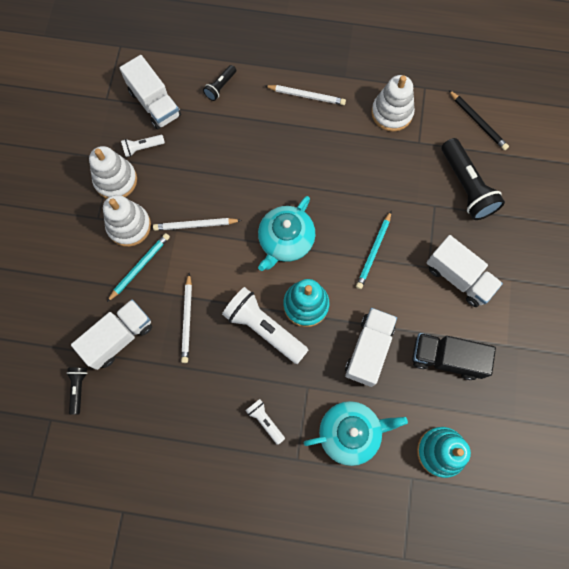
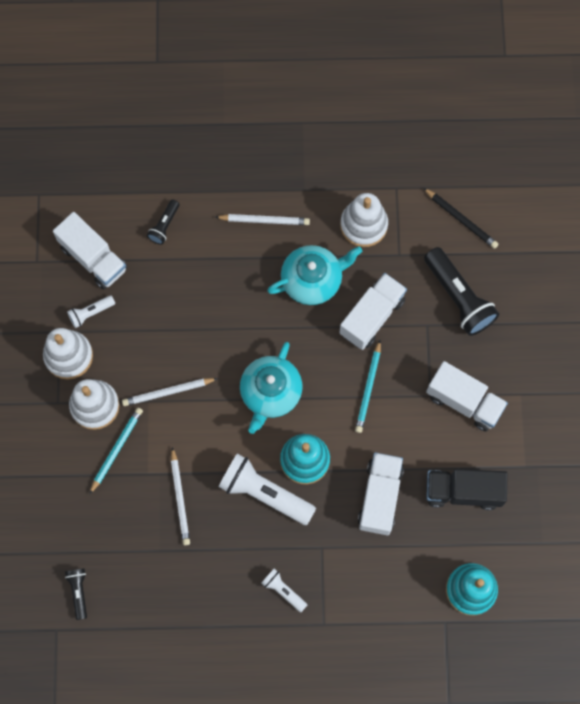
camera: 10 degrees left, 0 degrees up
white truck [71,299,152,370] -> white truck moved to [339,273,407,350]
turquoise teapot [304,401,408,466] -> turquoise teapot moved to [267,245,362,305]

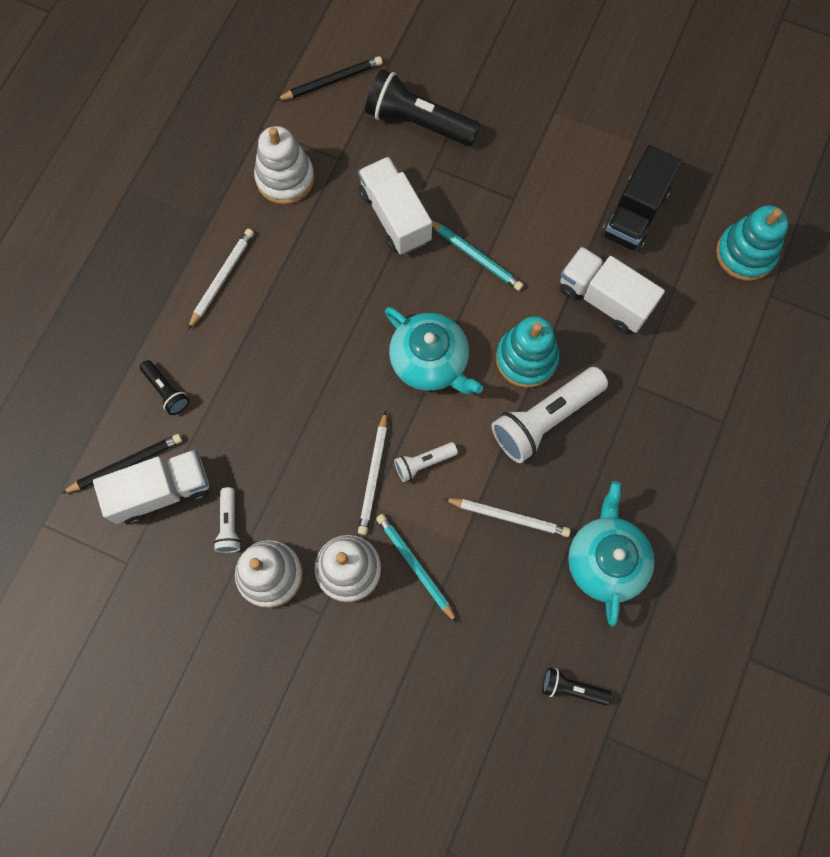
camera: 65 degrees left, 0 degrees up
white flashlight [262,569,307,612] -> white flashlight moved to [394,442,458,482]
turquoise teapot [267,245,362,305] -> turquoise teapot moved to [568,481,654,626]
black flashlight [424,247,499,336] -> black flashlight turned 150 degrees counterclockwise [365,69,480,146]
white truck [426,361,508,431] -> none
none -> black pencil [61,434,182,494]

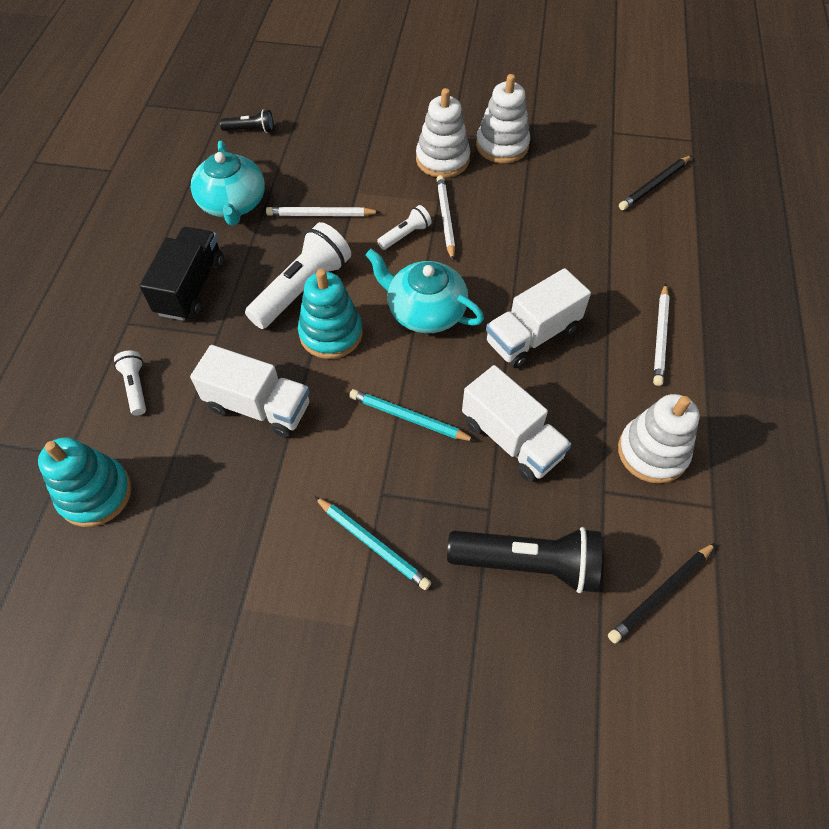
camera: 165 degrees right, 15 degrees down
white truck [93,450,209,525] -> white truck moved to [486,268,591,368]
black flashlight [140,360,189,415] -> none
white flashlight [213,487,241,553] -> white flashlight moved to [114,350,146,416]
turquoise pencil [376,514,457,623] -> turquoise pencil moved to [314,496,432,590]
black truck [601,145,682,252] -> black truck moved to [140,227,224,321]

